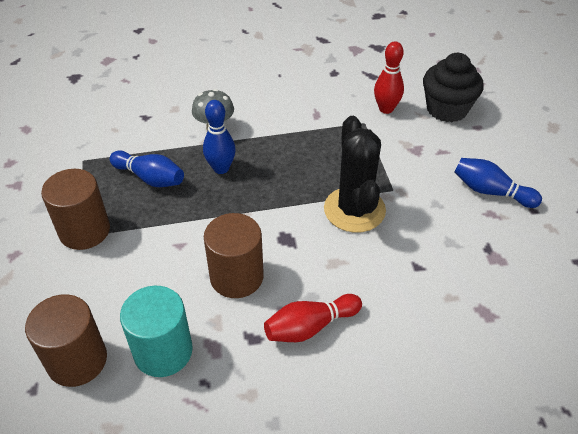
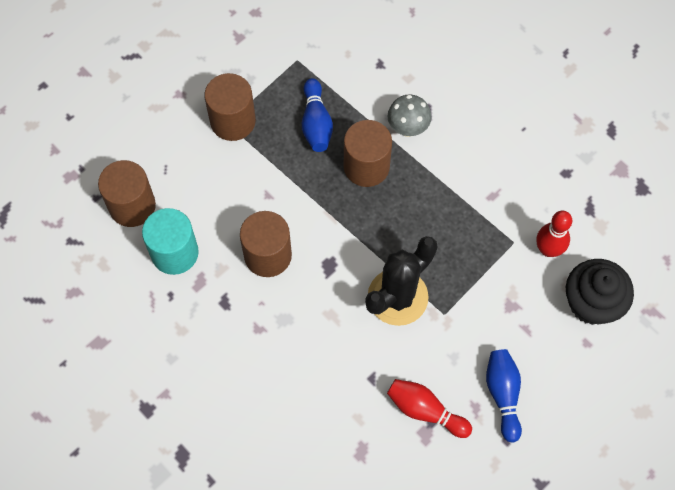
camera: 55 degrees right, 20 degrees up
blue bowling pin [203,100,236,174] -> brown cylinder [344,120,392,187]
red bowling pin [264,294,362,342] -> red bowling pin moved to [387,379,472,438]

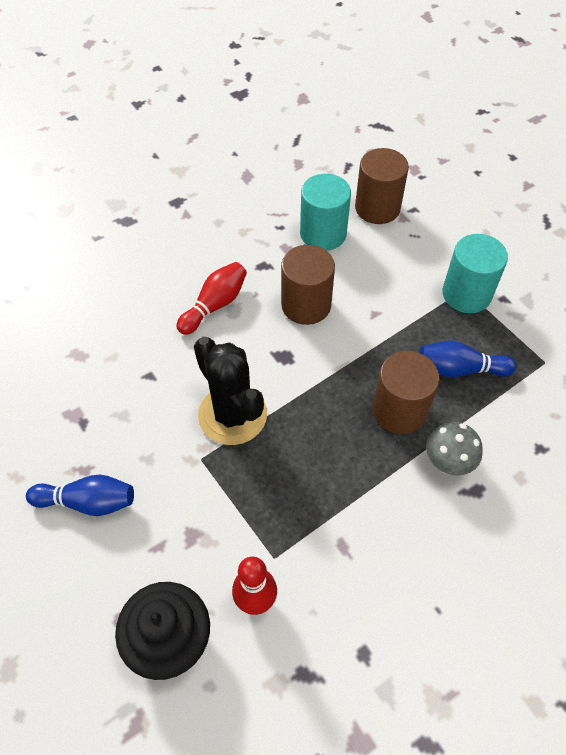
camera: 100 degrees right, 10 degrees down
brown cylinder [204,73,256,141] -> turquoise cylinder [442,234,508,313]
red bowling pin [387,379,472,438] -> red bowling pin moved to [176,262,247,335]

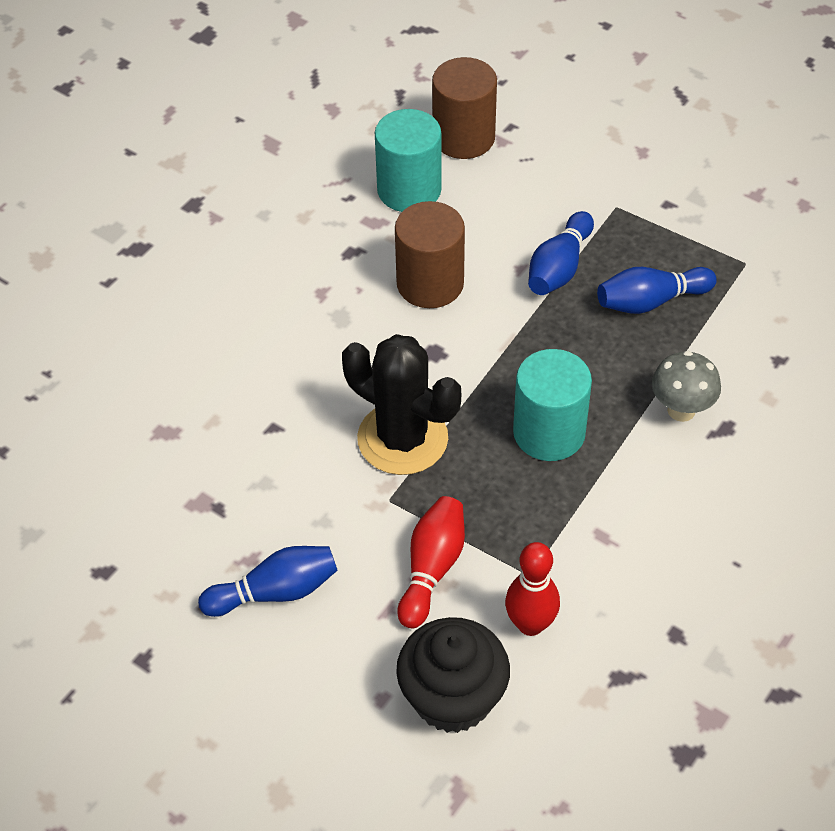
camera: 20 degrees left, 5 degrees down
red bowling pin [176,262,247,335] -> red bowling pin moved to [397,496,465,628]
brown cylinder [372,351,440,434] -> none
turquoise cylinder [442,234,508,313] -> turquoise cylinder moved to [513,349,592,461]
none -> blue bowling pin [528,211,594,295]

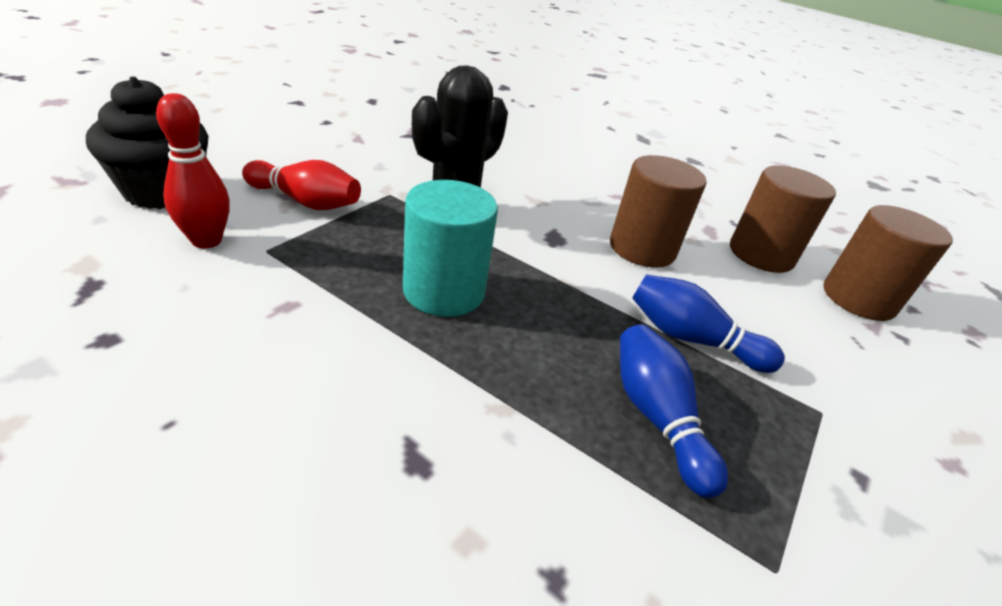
camera: 85 degrees right, 15 degrees down
blue bowling pin [198,546,338,617] -> none
turquoise cylinder [375,109,442,212] -> brown cylinder [730,166,836,273]
grey mushroom [652,351,721,422] -> none

